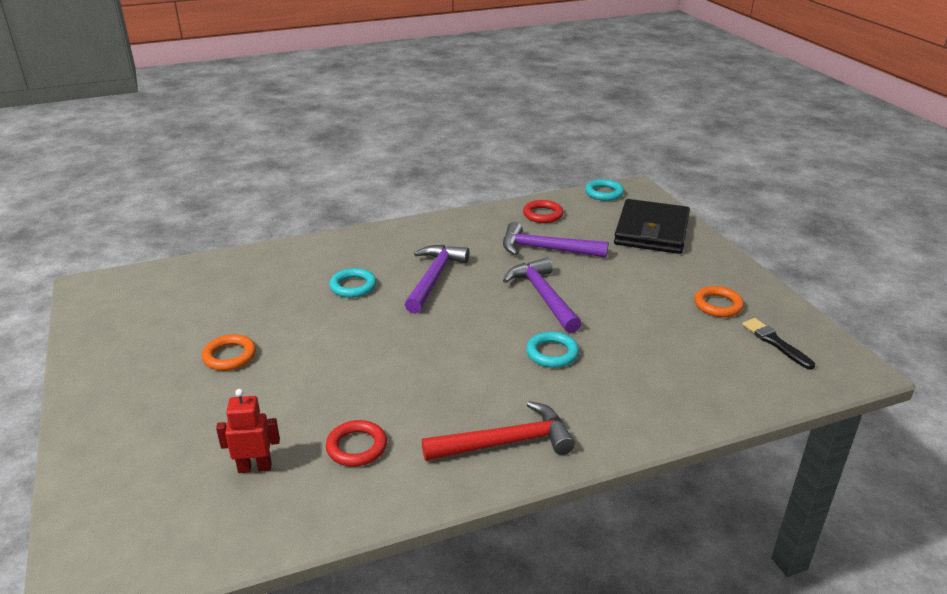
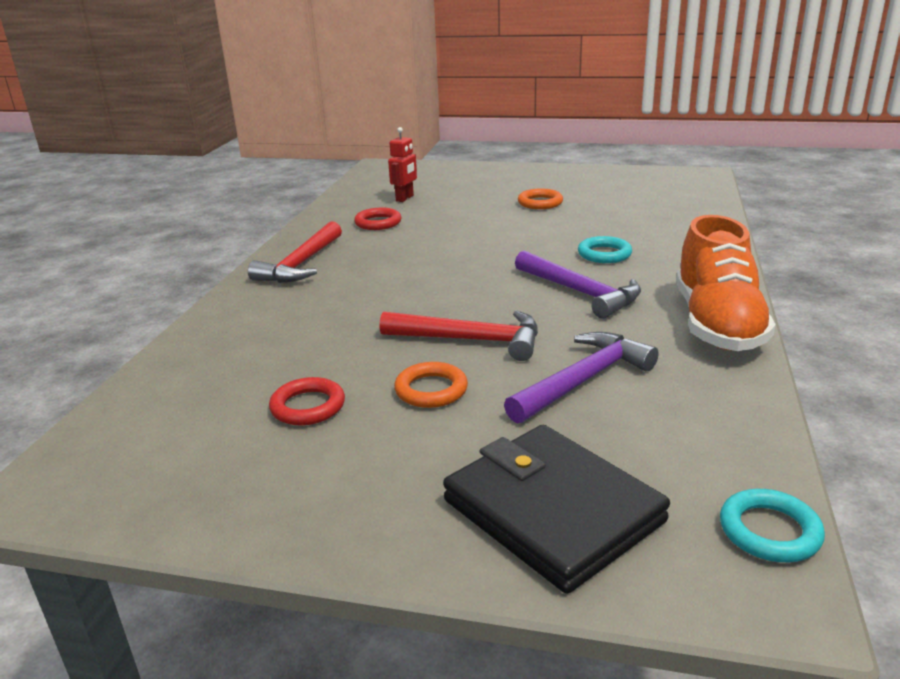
camera: 125 degrees right, 5 degrees down
purple hammer [503,258,582,333] -> red hammer [380,311,538,361]
red ring [523,200,563,223] -> red ring moved to [269,377,345,425]
turquoise ring [526,332,579,368] -> none
orange ring [694,286,744,317] -> orange ring moved to [394,362,468,408]
black brush [742,318,815,370] -> none
none -> orange shoe [676,215,776,351]

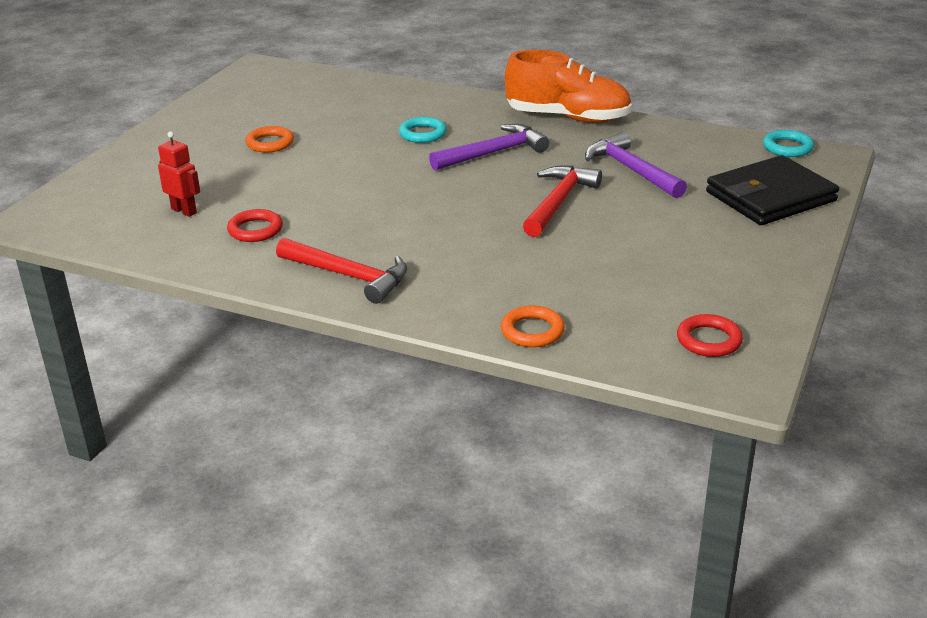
camera: 80 degrees left, 5 degrees up
red ring [269,377,345,425] -> red ring moved to [677,314,743,357]
orange ring [394,362,468,408] -> orange ring moved to [501,306,565,347]

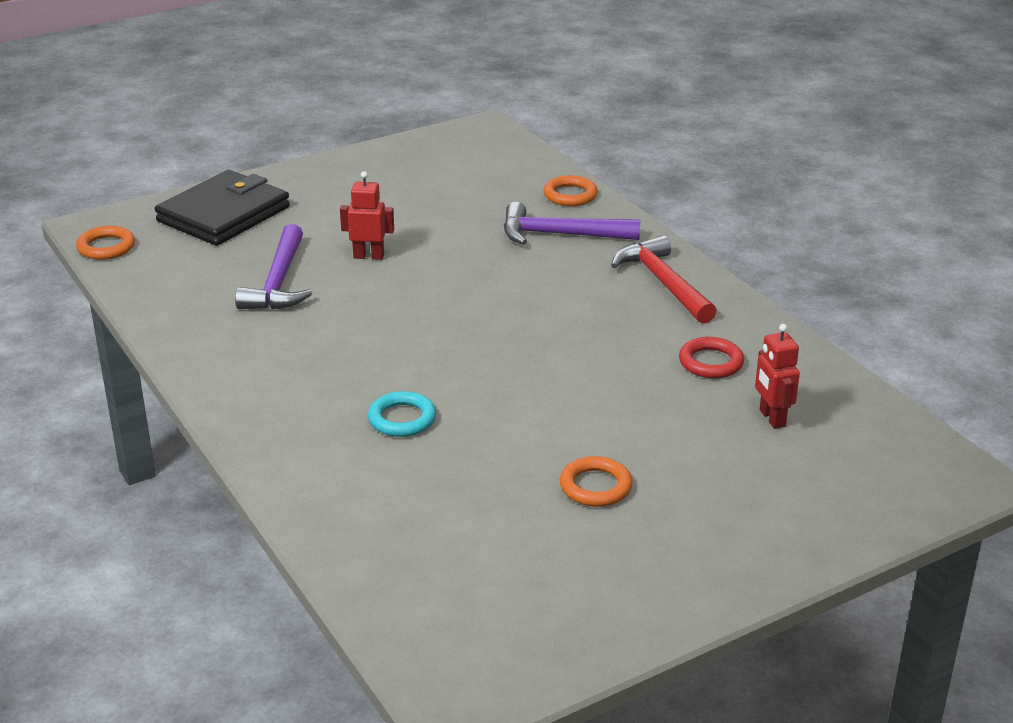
camera: 145 degrees left, 0 degrees up
purple hammer [429,124,549,170] -> purple hammer moved to [504,202,640,245]
orange shoe [505,50,632,123] -> none
red hammer [523,165,602,237] -> none
red ring [677,314,743,357] -> none
black wallet [706,155,839,225] -> black wallet turned 60 degrees counterclockwise [155,170,290,246]
turquoise ring [763,130,814,157] -> orange ring [76,226,135,260]
none -> red robot [340,171,394,260]

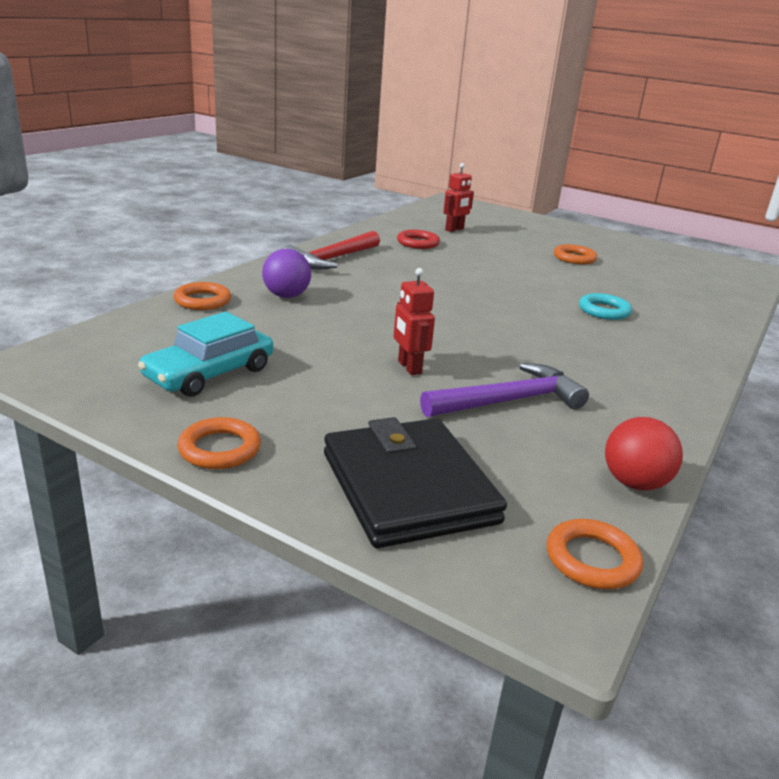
camera: 120 degrees left, 5 degrees down
black wallet [155,170,290,246] -> black wallet turned 60 degrees clockwise [324,417,507,548]
purple hammer [504,202,640,245] -> purple ball [262,249,311,298]
none -> turquoise car [138,312,273,397]
none -> orange ring [178,417,261,469]
none -> red ball [605,417,683,490]

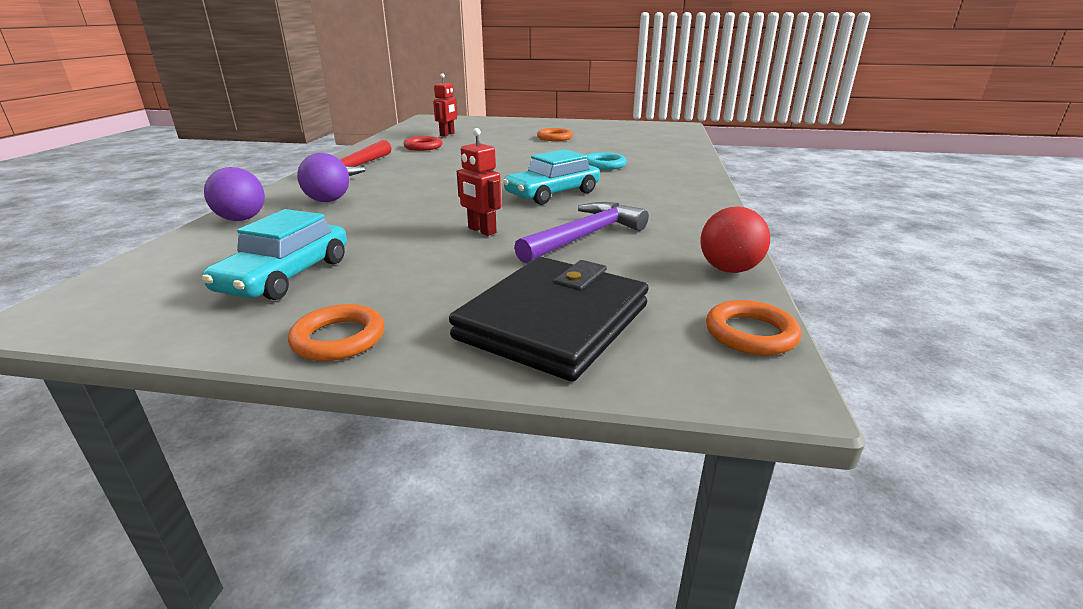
camera: 20 degrees left, 0 degrees up
orange ring [173,282,231,310] -> purple ball [204,167,265,221]
black wallet [324,417,507,548] -> black wallet turned 75 degrees clockwise [449,257,649,381]
none -> turquoise car [503,149,600,205]

